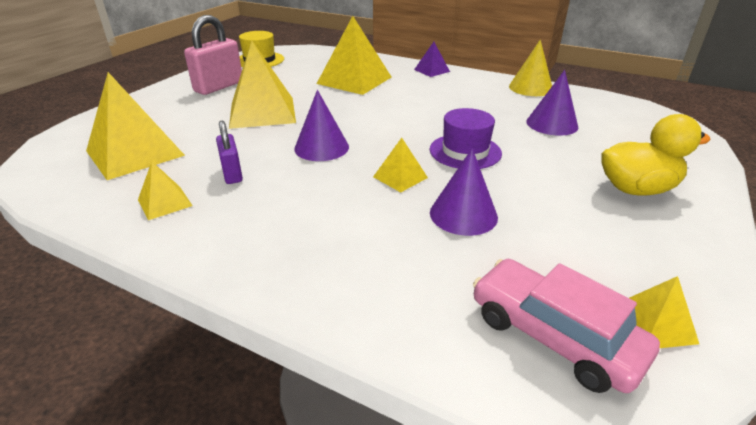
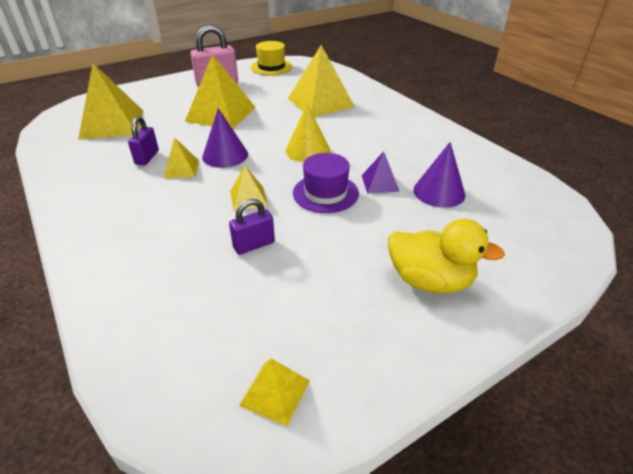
camera: 30 degrees right, 5 degrees up
yellow pyramid [138,162,192,220] -> yellow pyramid moved to [164,137,199,178]
purple pyramid [414,42,450,77] -> purple pyramid moved to [362,151,400,194]
purple cone [430,148,498,236] -> purple padlock [229,199,275,255]
pink car [473,259,660,393] -> none
yellow cone [509,40,552,96] -> yellow cone moved to [286,104,330,162]

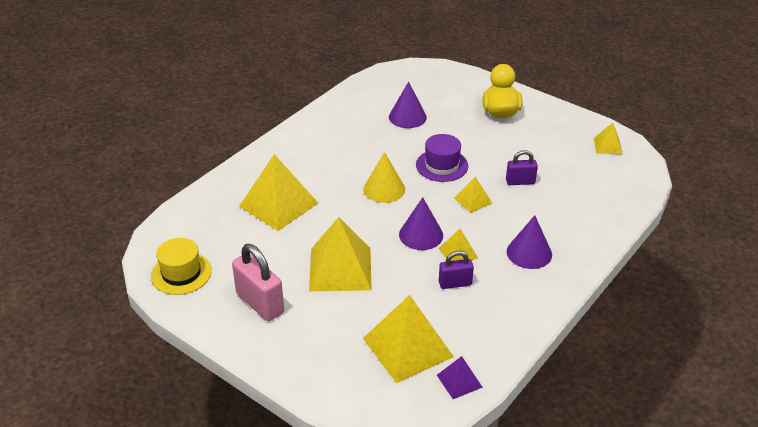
camera: 110 degrees left, 0 degrees up
purple padlock [229,199,275,255] -> purple padlock turned 45 degrees counterclockwise [506,150,538,185]
purple pyramid [362,151,400,194] -> purple pyramid moved to [437,356,483,399]
none -> purple cone [507,215,552,269]

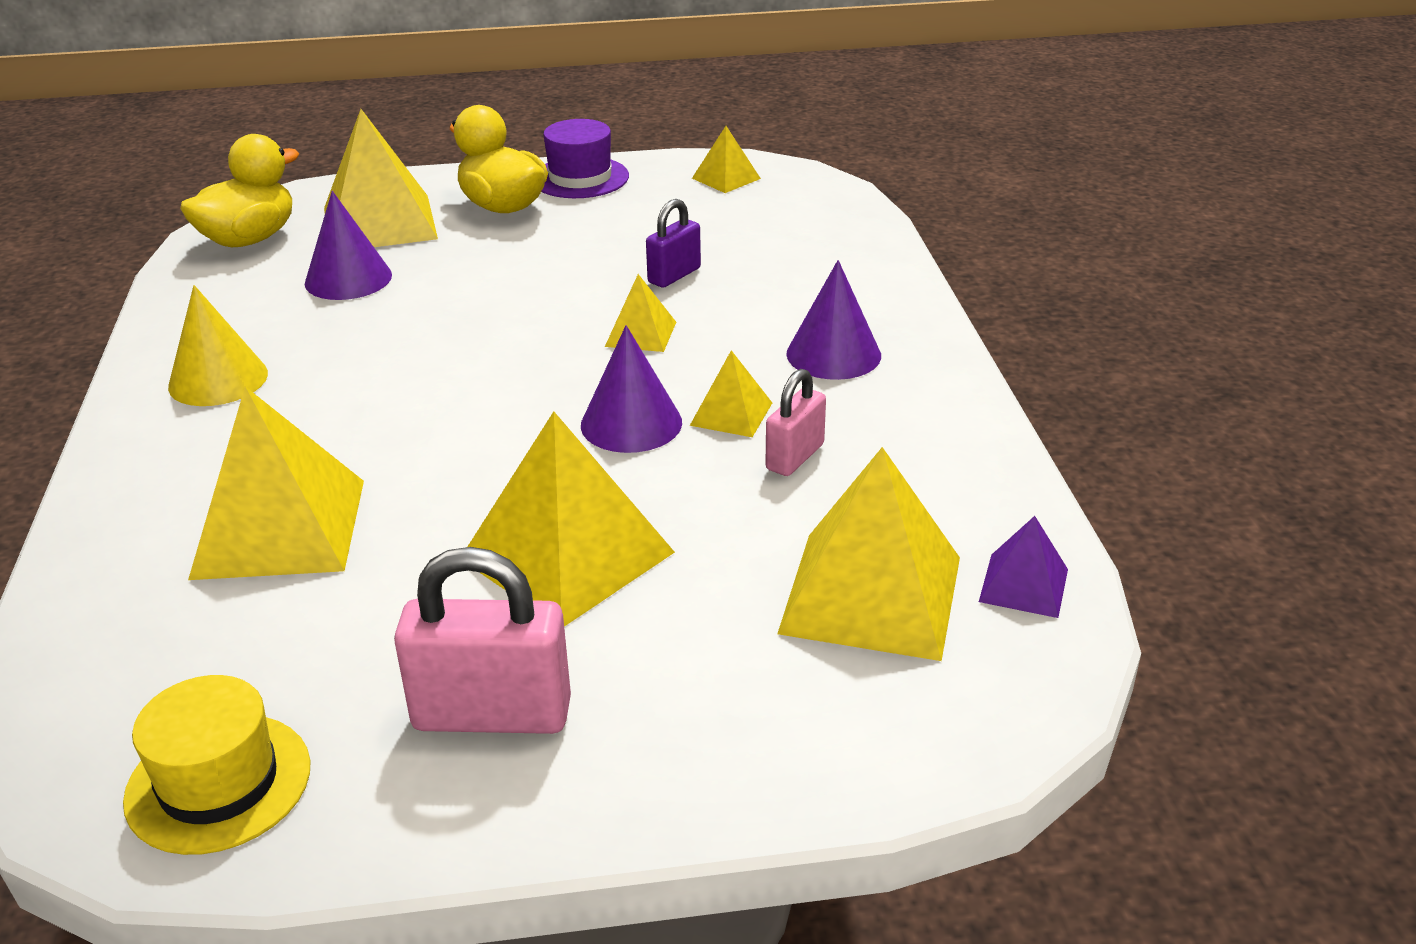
camera: 45 degrees left, 5 degrees down
yellow cone [363,152,405,203] -> yellow cone moved to [168,285,268,406]
purple hat [416,134,468,182] -> purple hat moved to [541,119,629,198]
purple padlock [439,251,474,289] -> pink padlock [766,369,826,476]
none -> yellow duck [180,134,299,247]
none -> yellow pyramid [324,109,438,247]

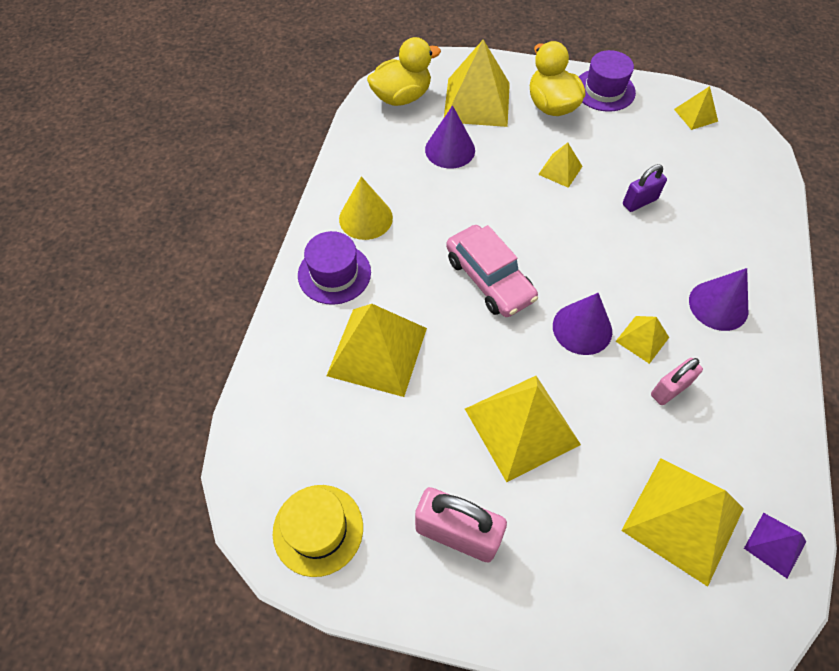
camera: 20 degrees right, 25 degrees up
yellow pyramid [605,274,676,352] -> yellow pyramid moved to [538,143,583,188]
none -> purple hat [298,231,371,305]
none -> pink car [446,225,538,317]

